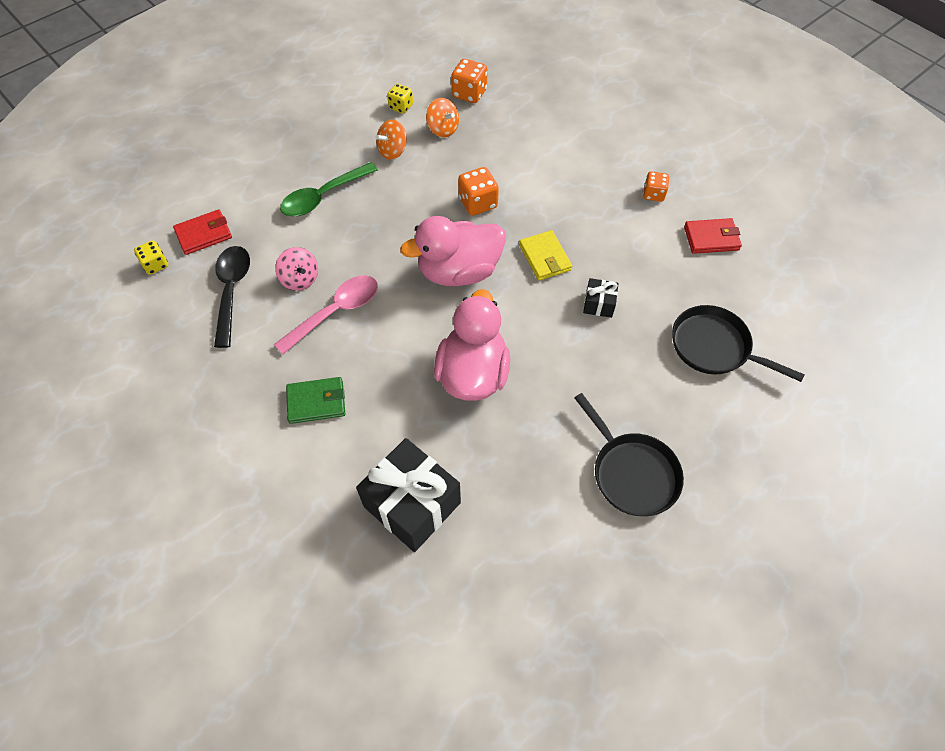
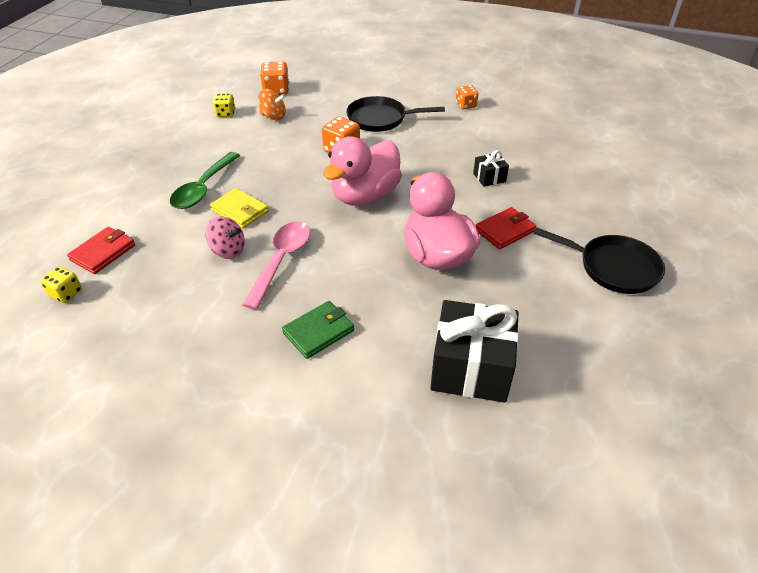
camera: 30 degrees left, 15 degrees down
black spoon [214,246,250,348] -> none
orange spinning top [375,119,407,160] -> none
yellow wallet [519,230,572,281] -> yellow wallet moved to [210,188,269,229]
black pan [672,305,805,382] -> black pan moved to [346,96,445,132]
red wallet [684,218,742,254] -> red wallet moved to [475,207,537,250]

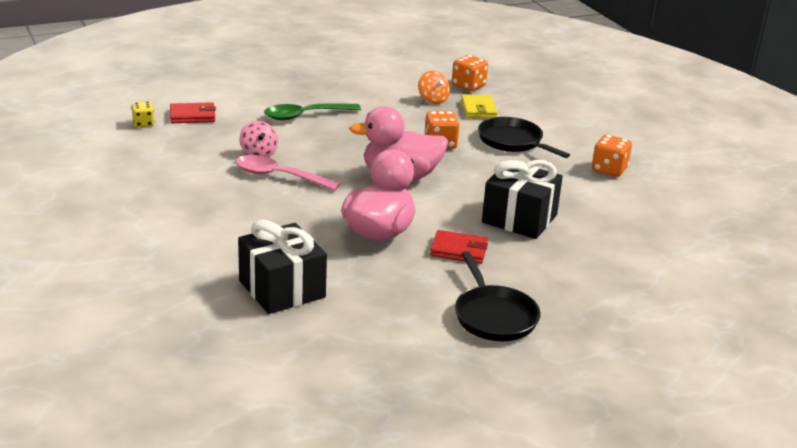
camera: 45 degrees right, 15 degrees down
yellow wallet [210,188,269,229] -> yellow wallet moved to [461,95,497,118]
yellow dice [213,94,235,117] -> none
pink spoon [243,221,310,310] -> pink spoon turned 135 degrees counterclockwise [235,155,340,191]
green wallet [282,301,354,359] -> none
orange dice [456,85,478,110] -> orange dice [592,135,632,177], size x1.50
black gift [473,150,509,187] -> black gift [482,160,563,239], size x2.12

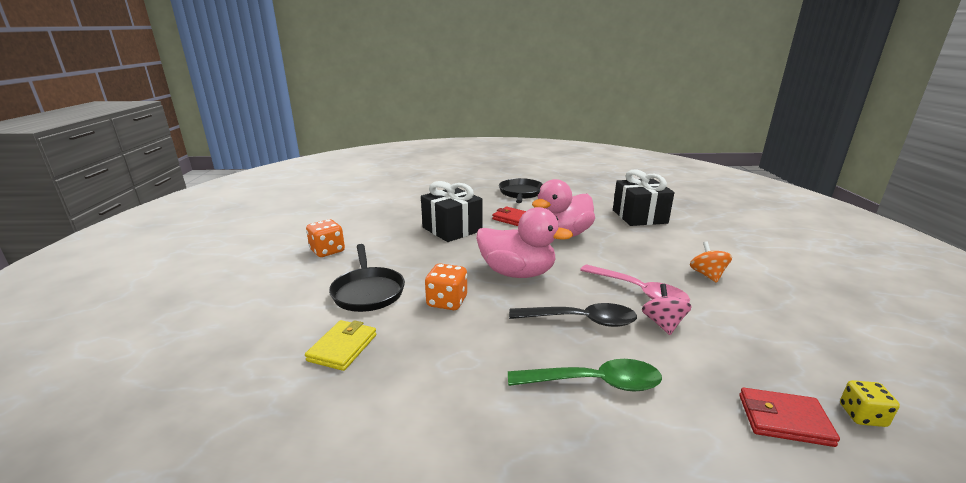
camera: 155 degrees left, 5 degrees down
orange spinning top [418,71,450,104] -> orange spinning top moved to [690,241,732,283]
orange dice [452,55,488,91] -> none
none -> black spoon [509,303,637,327]

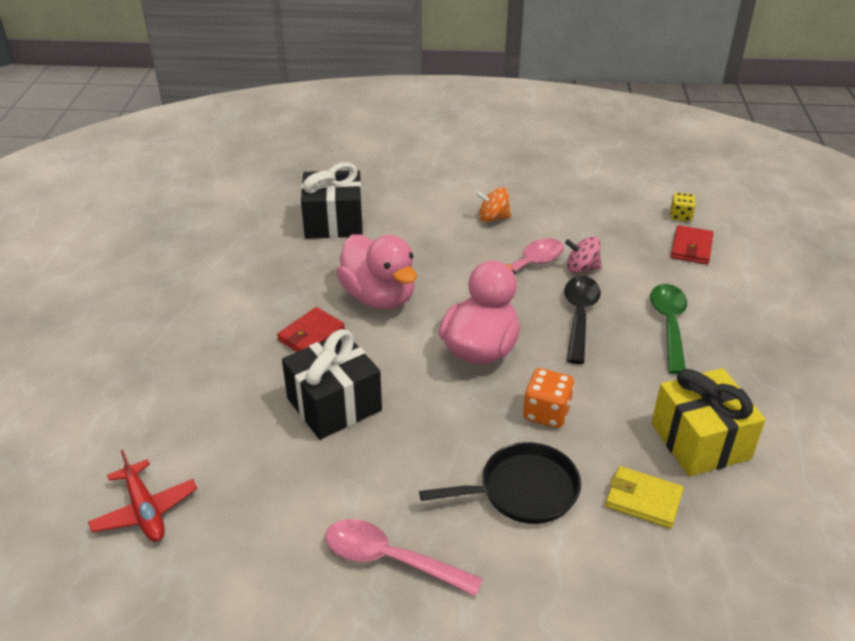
camera: 85 degrees left, 15 degrees up
orange dice [306,219,345,257] -> pink spoon [325,519,483,597]
black pan [499,178,543,203] -> none
none -> red plane [88,450,197,542]
none -> yellow gift [651,368,766,476]

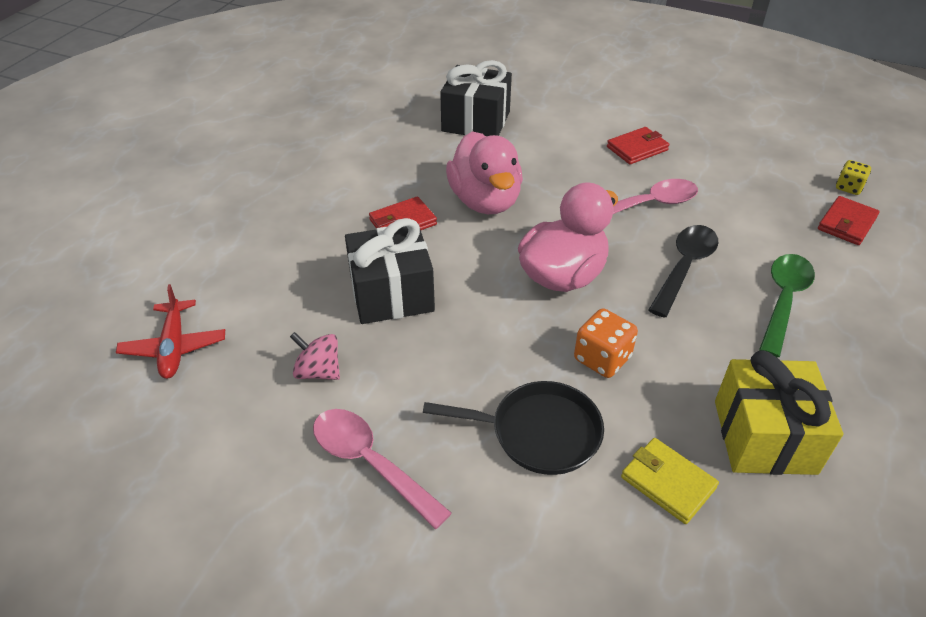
camera: 20 degrees right, 5 degrees up
orange spinning top [476,187,511,222] -> red wallet [607,127,669,164]
pink spinning top [565,236,601,273] -> pink spinning top moved to [290,332,340,380]

